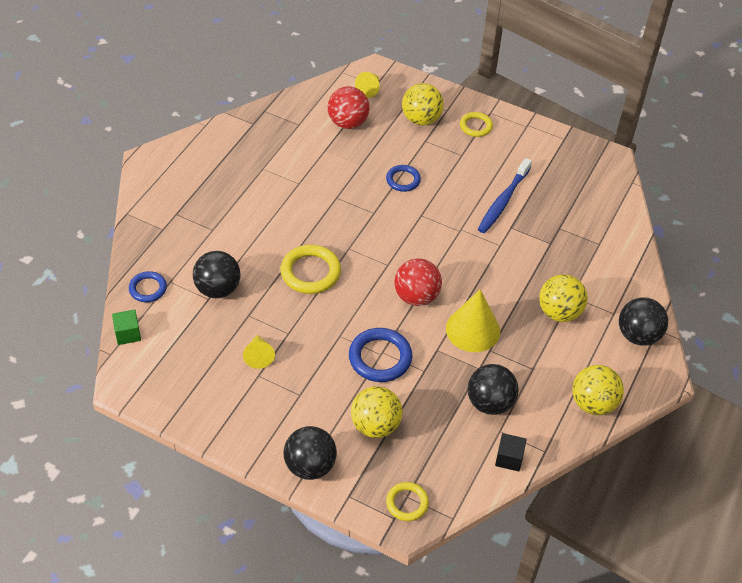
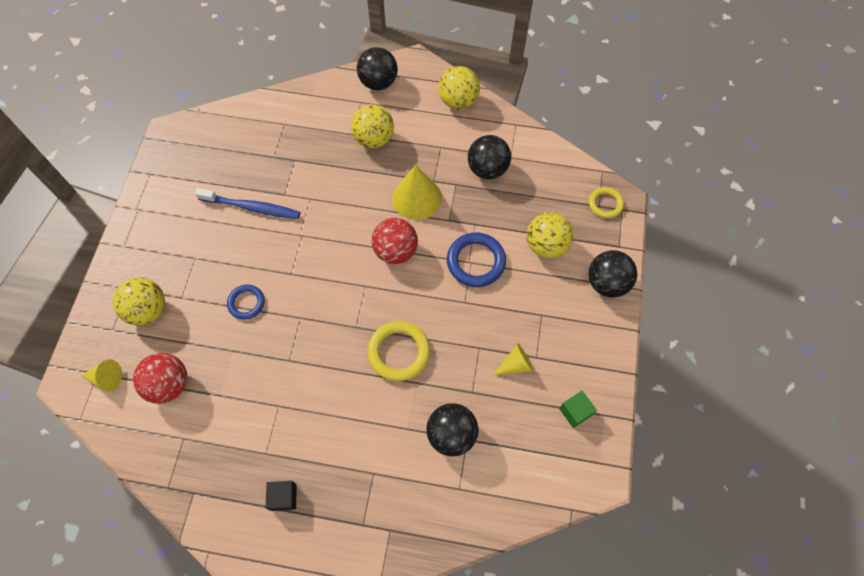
camera: 105 degrees left, 15 degrees up
green cube [112,309,141,345] -> green cube moved to [559,391,597,428]
blue ring [129,271,167,302] -> none
yellow ring [460,112,493,137] -> none
black cube [495,433,527,472] -> black cube moved to [266,481,297,511]

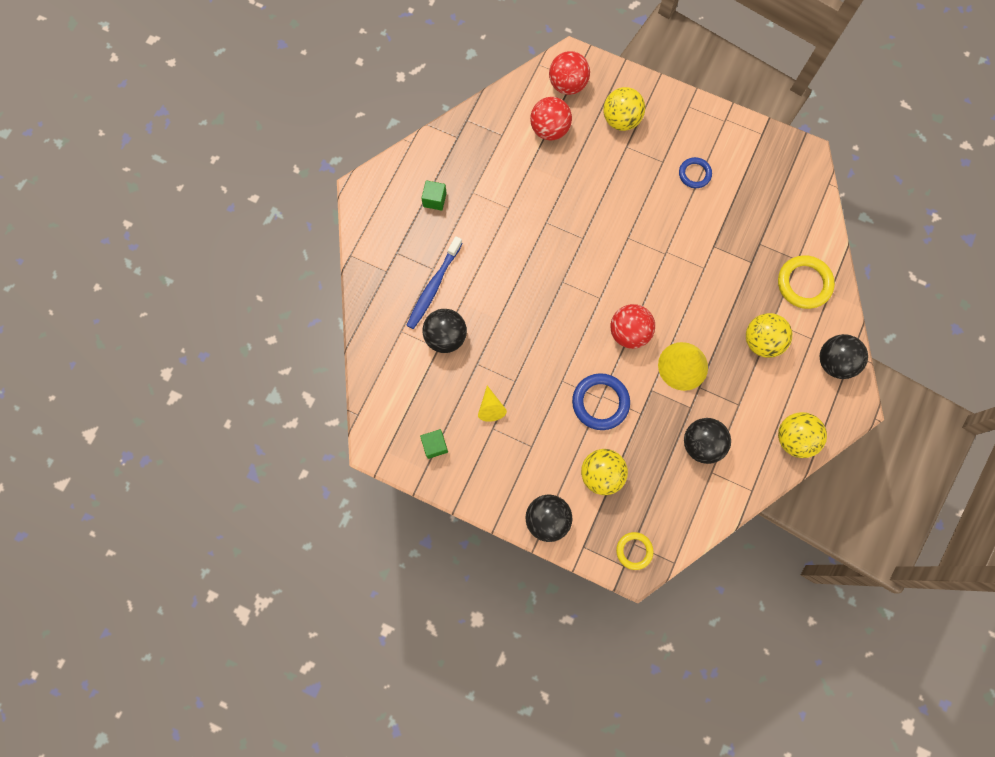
camera: 105 degrees right, 10 degrees up
yellow cone [81,359,122,392] -> red ball [549,51,590,95]
blue toothbrush [195,188,300,219] -> blue toothbrush moved to [407,236,463,329]
blue ring [227,284,265,320] -> blue ring moved to [679,157,712,188]
black cube [266,481,297,511] -> green cube [421,180,447,211]
yellow ring [367,321,430,381] -> yellow ring moved to [778,255,835,309]

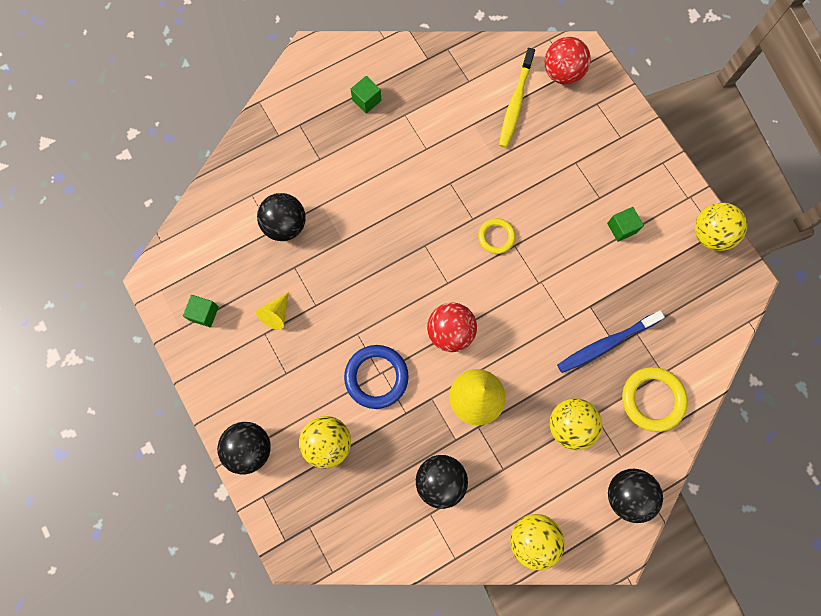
camera: 35 degrees right, 0 degrees up
blue toothbrush [407,236,463,329] -> blue toothbrush moved to [557,311,665,373]
red ball [530,97,572,140] -> yellow toothbrush [499,48,535,148]
yellow ball [604,87,645,131] -> yellow ball moved to [695,203,747,251]
yellow ring [616,532,653,570] -> yellow ring moved to [478,218,516,254]
blue ring [679,157,712,188] -> green cube [607,207,644,242]

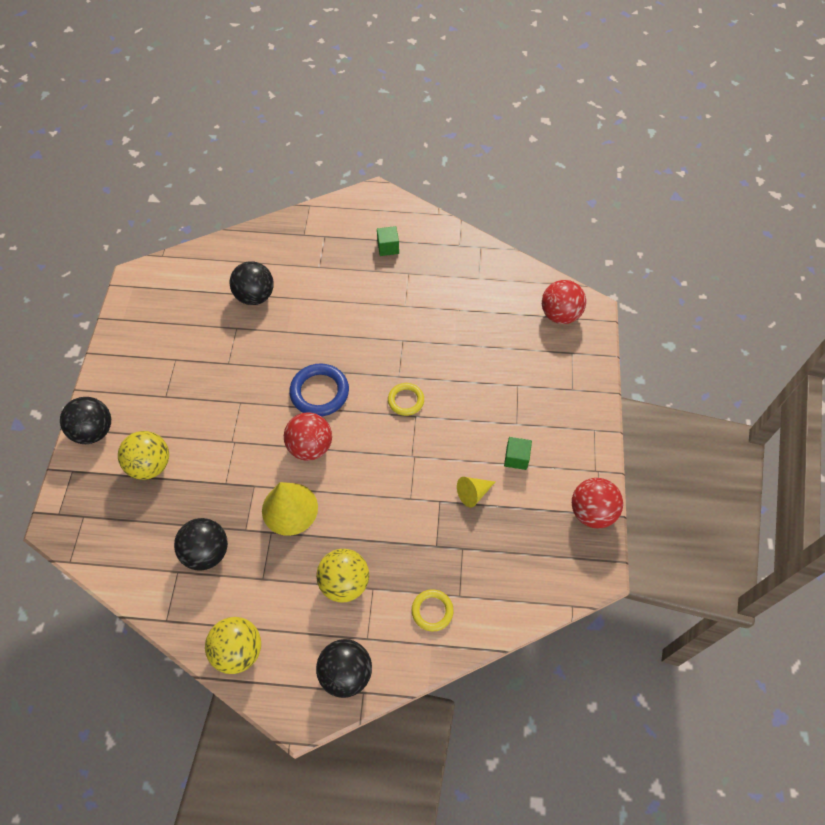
camera: 35 degrees right, 15 degrees down
green cube [183,295,219,327] -> none
yellow cone [256,292,289,330] -> yellow cone moved to [457,477,495,508]
blue ring [344,345,409,409] -> blue ring moved to [289,364,349,416]
yellow toothbrush [499,48,535,148] -> none
blue toothbrush [557,311,665,373] -> none
yellow ring [622,367,688,432] -> yellow ring [412,589,454,631], size x0.61
yellow ball [695,203,747,251] -> red ball [572,478,623,528]

